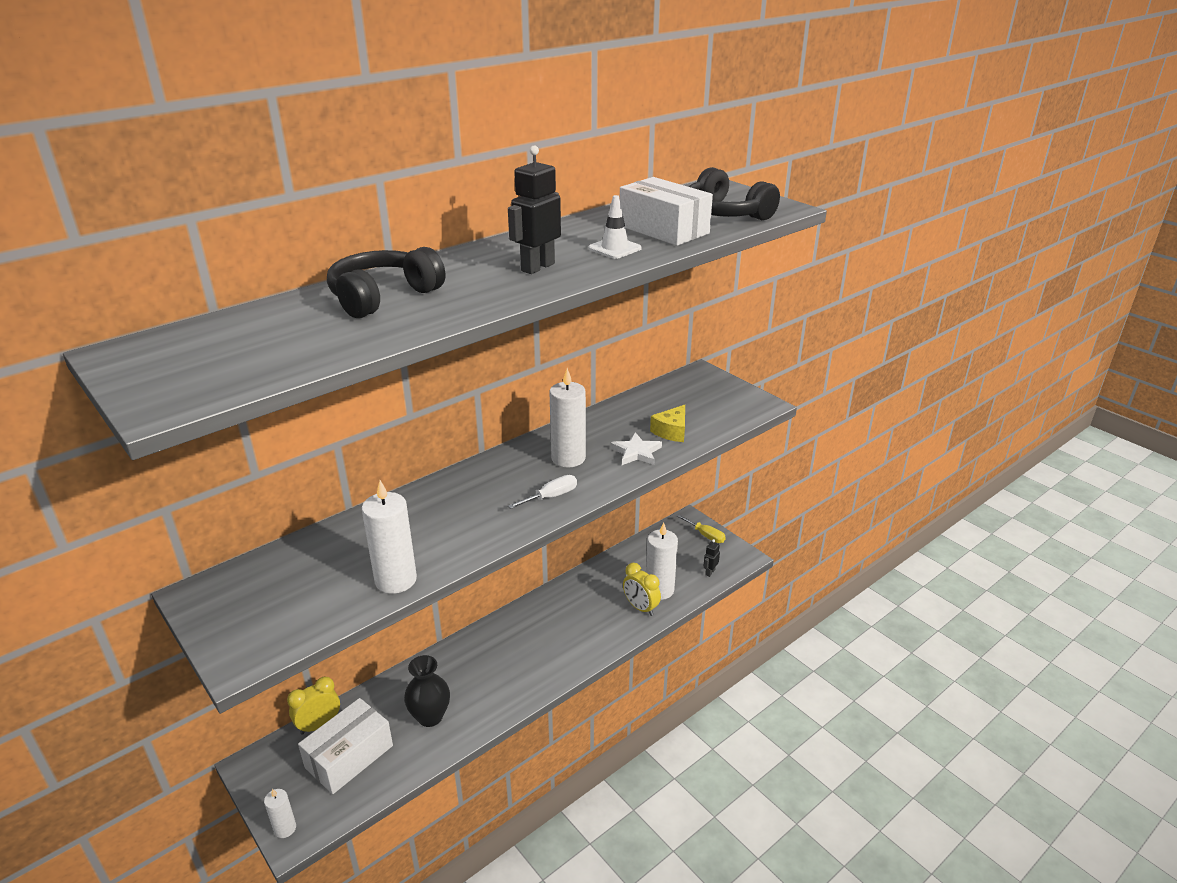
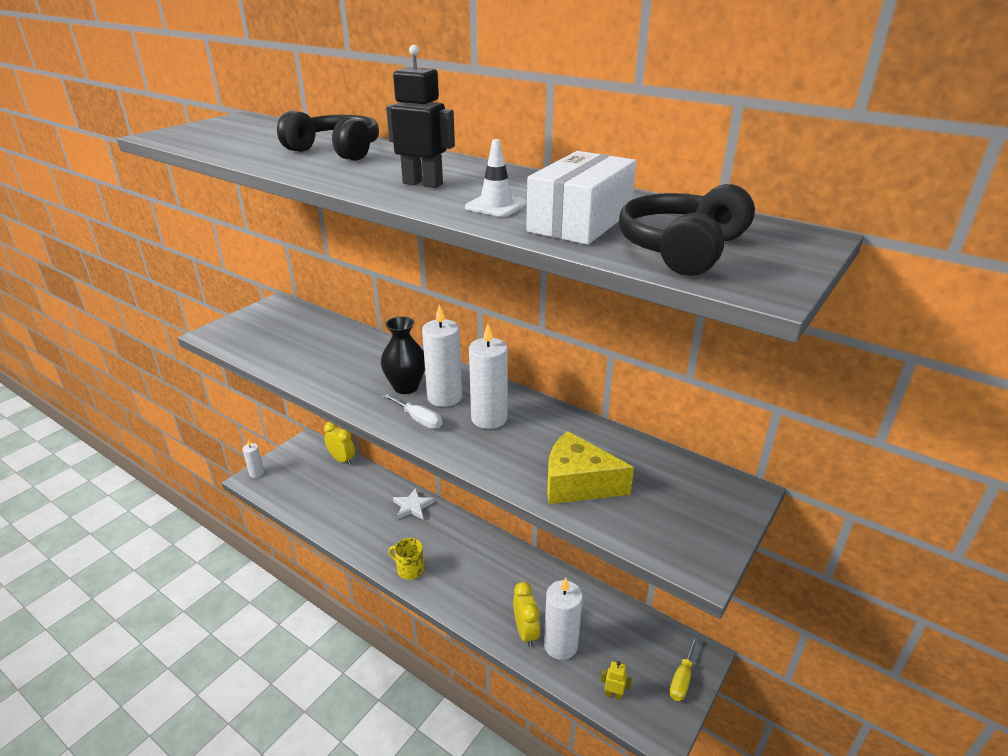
camera: 75 degrees right, 0 degrees up
white box [298,698,393,794] -> none
white candle [362,480,417,594] -> white candle moved to [422,304,462,407]
black vase [404,655,450,727] -> black vase moved to [381,316,425,394]
white star [610,432,662,465] -> white star moved to [393,488,434,519]
yellow clock [623,563,661,616] -> yellow clock turned 135 degrees clockwise [513,582,540,647]
yellow cheese [650,405,685,442] -> yellow cheese [547,431,634,504], size x1.54
black robot [703,539,720,577] -> yellow robot [601,661,632,700]
none -> yellow mug [389,538,424,580]

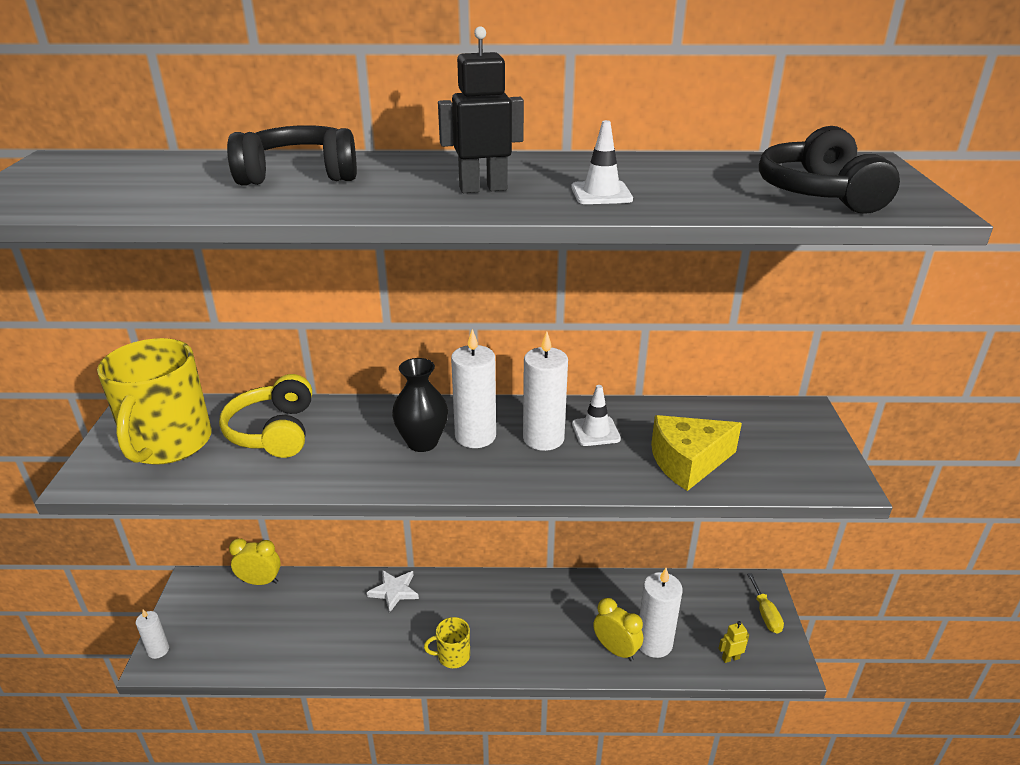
camera: 35 degrees left, 0 degrees up
white screwdriver [383,394,442,429] -> none
white box [526,151,636,245] -> none
none -> yellow mug [97,338,211,465]
none -> yellow headphones [219,374,312,458]
none -> white traffic cone [572,385,621,446]

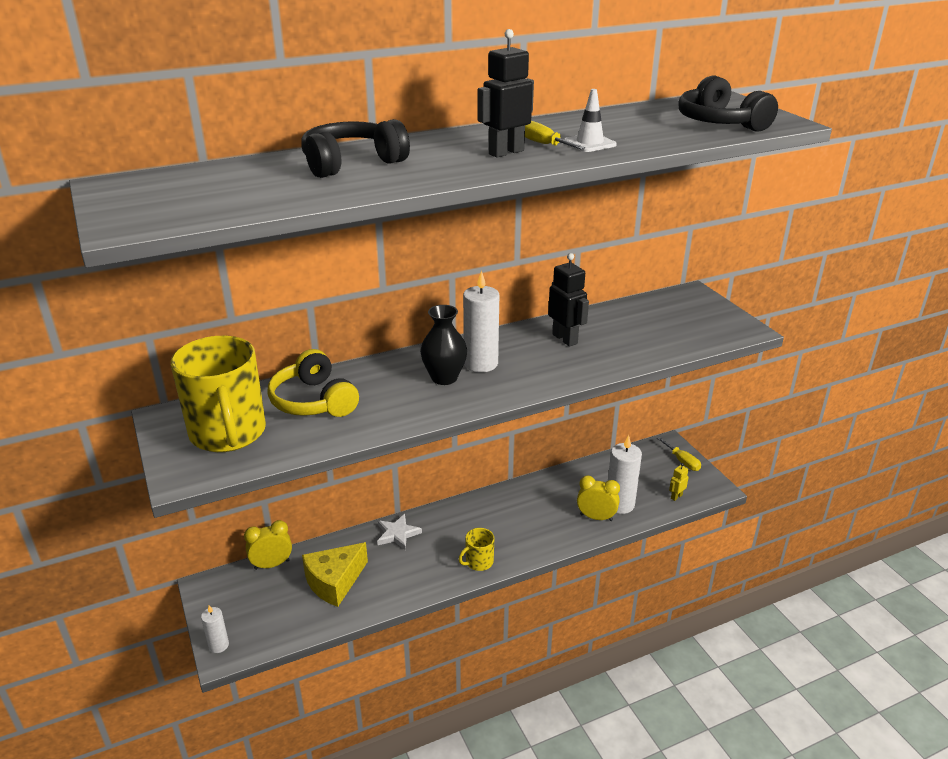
camera: 25 degrees left, 0 degrees up
white candle [523,331,568,451] -> none
white traffic cone [572,385,621,446] -> black robot [548,253,589,347]
yellow cheese [651,415,742,491] -> yellow cheese moved to [302,542,368,607]
none -> yellow screwdriver [525,121,585,149]

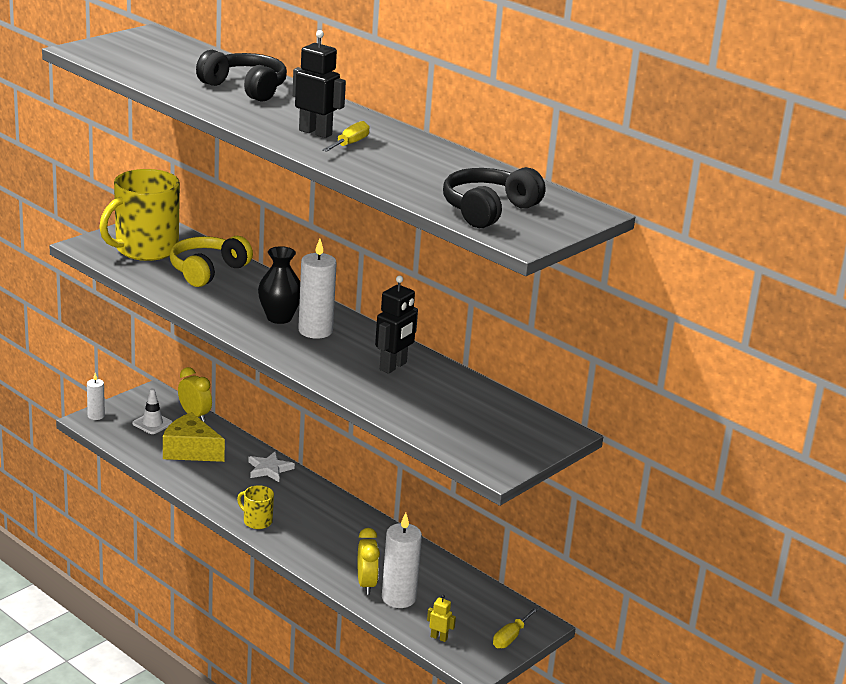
camera: 65 degrees right, 5 degrees down
white traffic cone [564,89,617,152] -> white traffic cone moved to [132,388,173,434]

